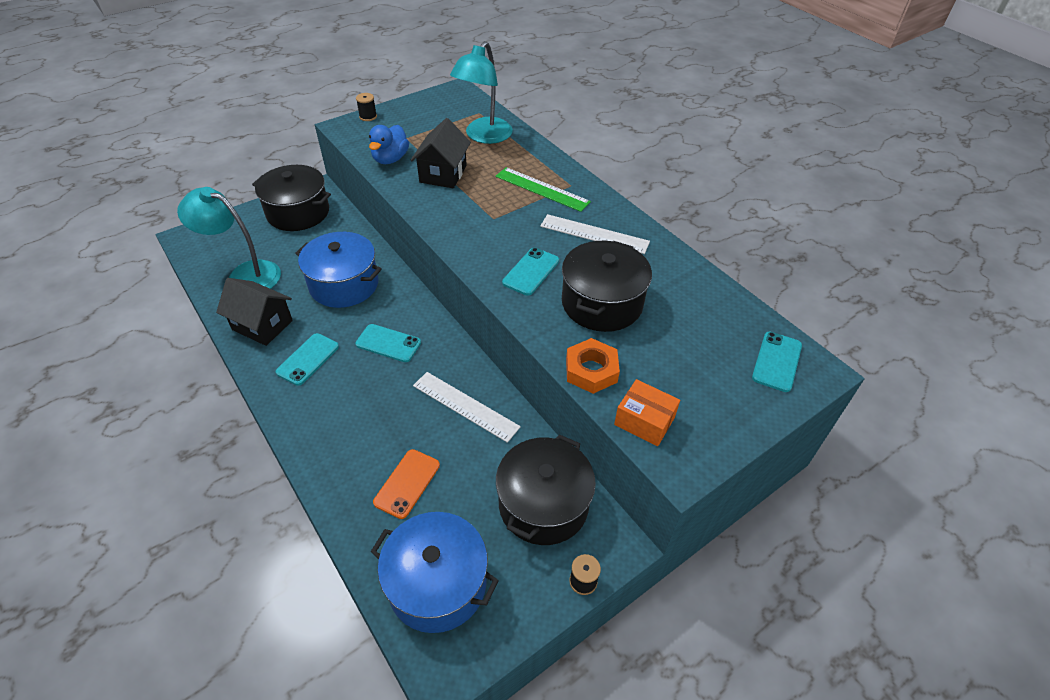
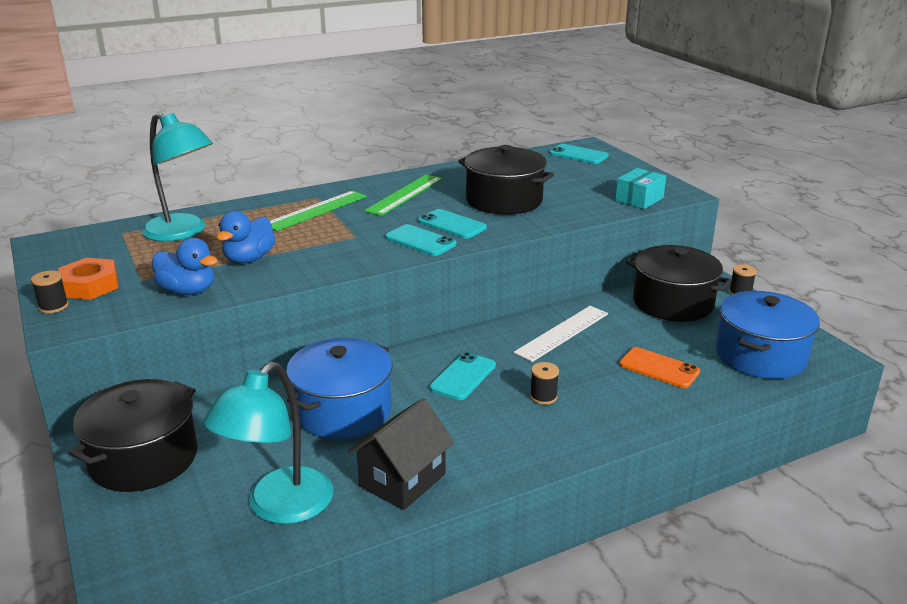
camera: 80 degrees left, 20 degrees down
turquoise phone [276,333,339,386] -> turquoise phone moved to [385,224,456,256]
black house [411,118,471,188] -> blue duck [216,211,276,263]
white ruler [540,214,650,254] -> green ruler [364,175,443,216]
orange nut [566,338,620,394] -> orange nut moved to [58,258,118,300]
orange box [614,379,680,446] -> turquoise box [615,168,666,209]
none -> black spool [530,362,559,405]

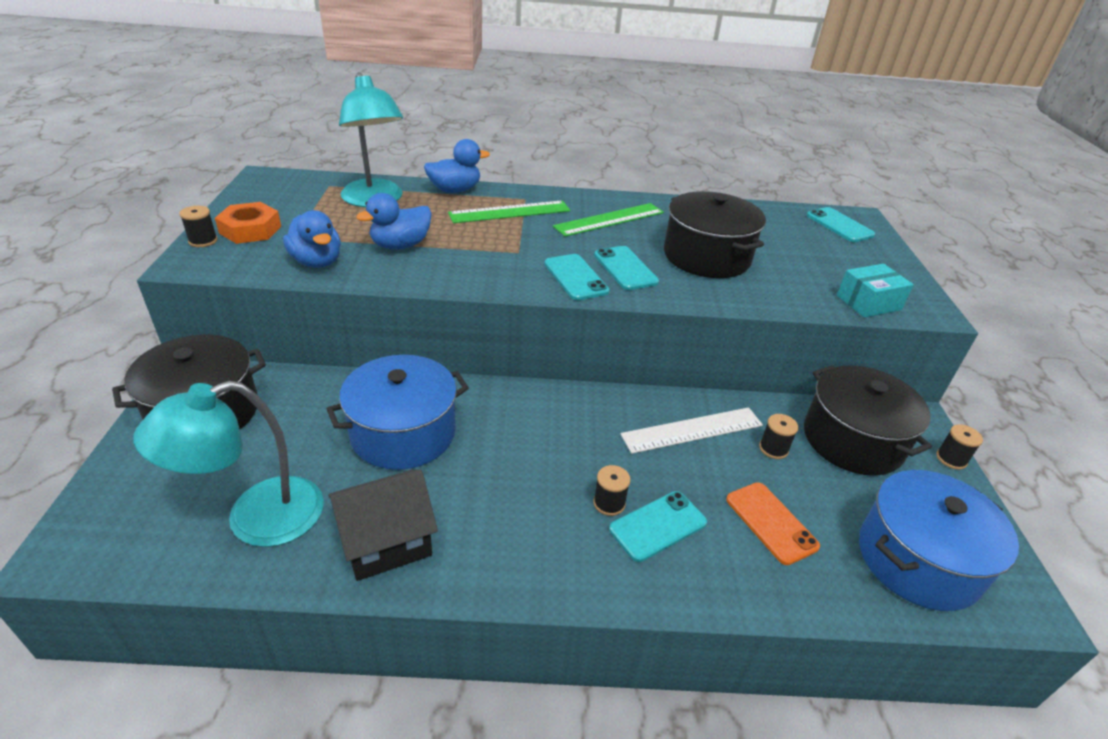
camera: 25 degrees right, 10 degrees up
turquoise phone [430,352,496,400] -> turquoise phone moved to [609,491,707,562]
none -> blue duck [424,139,490,193]
none -> black spool [759,414,798,459]

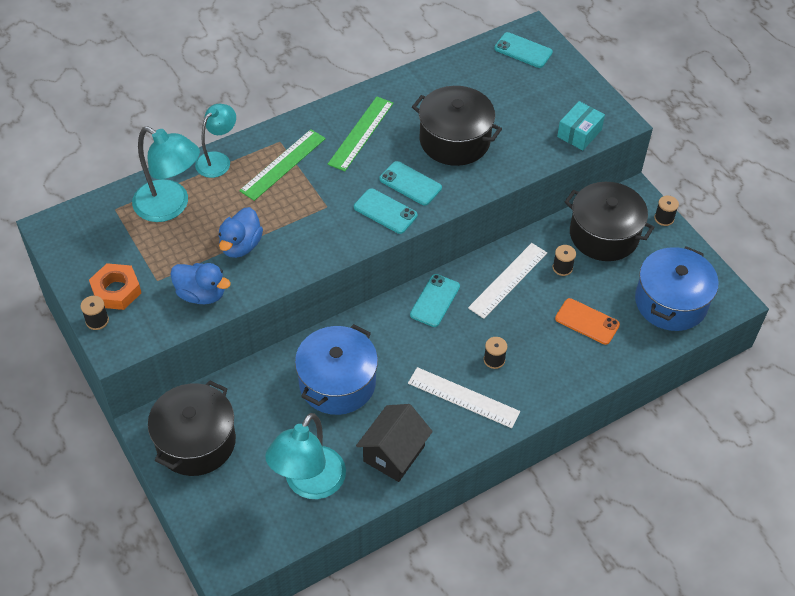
camera: 30 degrees left, 15 degrees up
blue duck [424,139,490,193] -> turquoise lamp [195,104,236,178]
turquoise phone [609,491,707,562] -> turquoise phone moved to [410,274,460,327]
none -> white ruler [408,367,520,428]

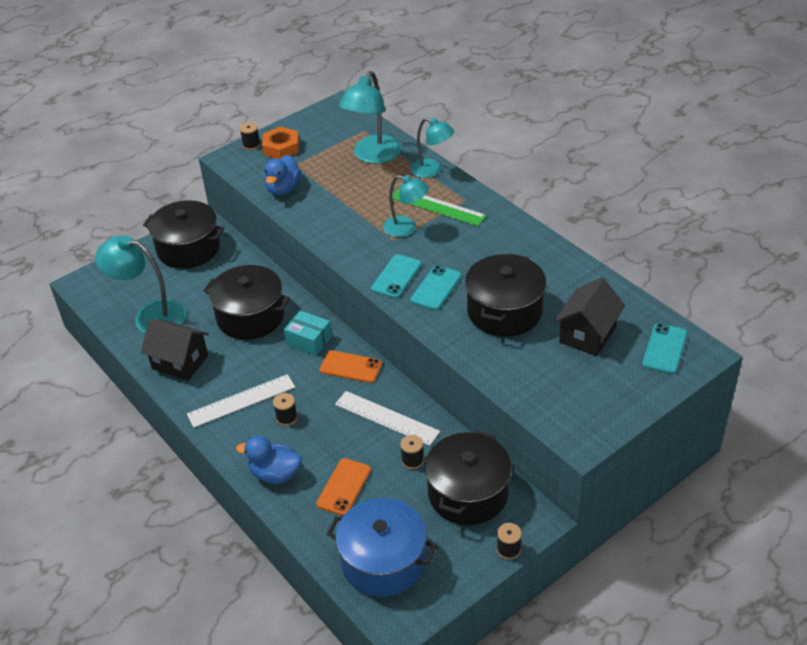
camera: 85 degrees right, 10 degrees down
blue duck [219,207,263,258] -> blue duck moved to [236,435,302,484]
blue pot [295,324,378,415] -> black pot [203,265,290,340]
green ruler [328,97,394,171] -> none
white ruler [408,367,520,428] -> white ruler turned 45 degrees clockwise [187,374,295,428]
turquoise phone [410,274,460,327] -> orange phone [320,350,382,383]
turquoise box [557,101,605,150] -> turquoise box moved to [284,310,332,356]
none -> turquoise lamp [383,175,429,237]
none -> black house [554,277,625,356]

